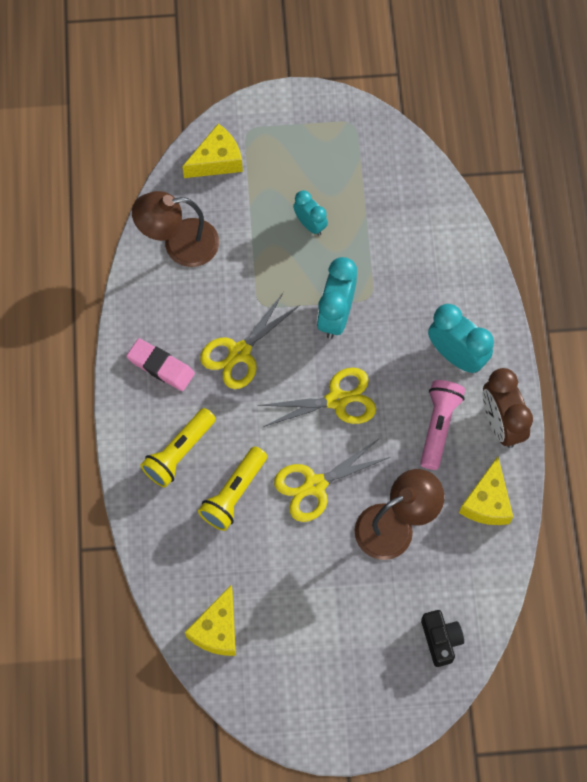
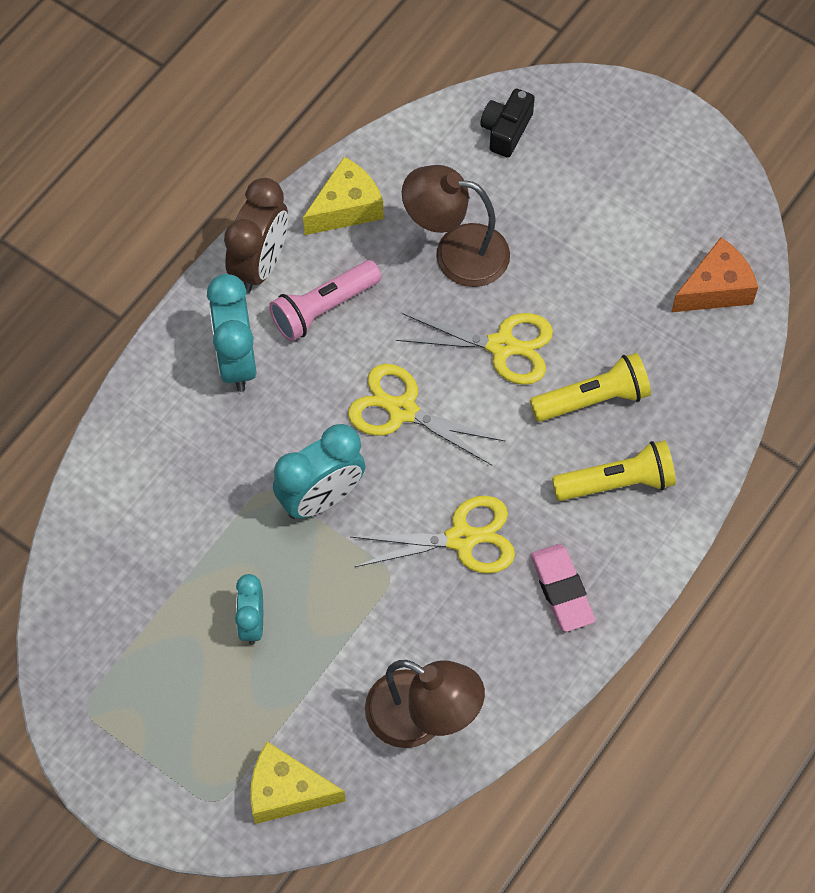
camera: 140 degrees left, 5 degrees down
yellow cheese [185,585,236,656] -> orange cheese [671,237,758,312]

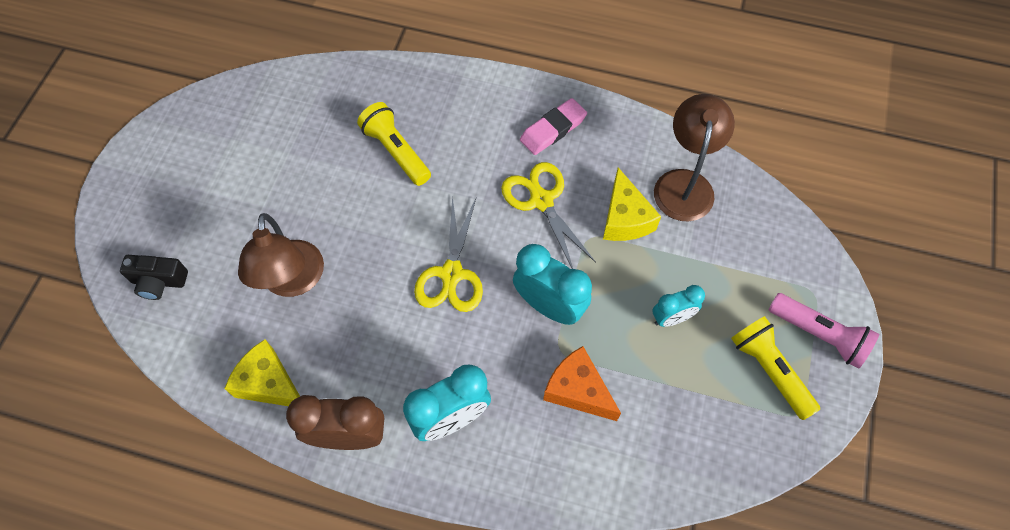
camera: 110 degrees left, 0 degrees up
yellow cheese [250,742,345,824] -> yellow cheese moved to [603,167,661,241]
pink flashlight [269,260,381,341] -> pink flashlight moved to [768,293,879,369]
yellow scissors [396,313,553,385] -> none
yellow flashlight [552,440,676,501] -> yellow flashlight moved to [731,316,820,420]
orange cheese [671,237,758,312] -> orange cheese moved to [543,346,621,421]

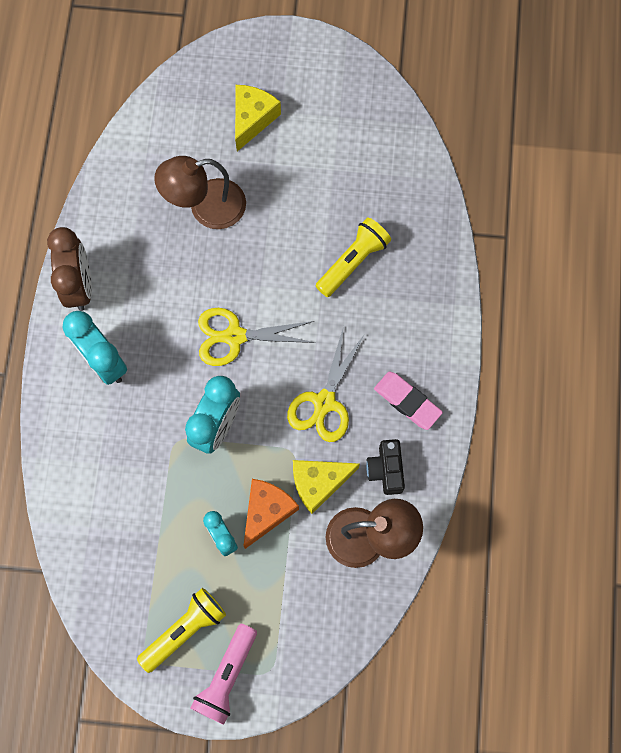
camera: 80 degrees right, 10 degrees up
black camera [120,255,188,300] -> black camera moved to [366,439,405,495]
yellow cheese [224,339,300,406] -> yellow cheese moved to [235,85,281,151]
yellow scissors [501,162,596,269] -> yellow scissors turned 150 degrees clockwise [287,326,365,442]
orange cheese [543,346,621,421] -> orange cheese moved to [244,479,299,549]

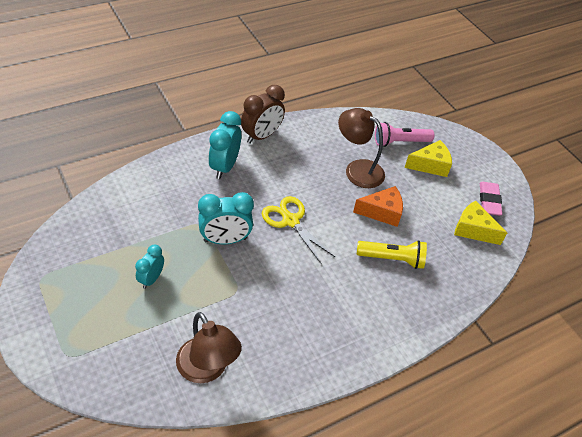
camera: 50 degrees right, 25 degrees down
yellow flashlight [137,588,226,673] -> none
pink flashlight [190,624,257,725] -> pink flashlight moved to [375,122,435,147]
orange cheese [244,479,299,549] -> orange cheese moved to [353,186,403,227]
yellow scissors [287,326,365,442] -> none
yellow cheese [293,460,360,514] -> yellow cheese moved to [454,201,507,245]
black camera [366,439,405,495] -> none
pink eraser [374,372,443,430] -> pink eraser moved to [480,182,502,216]

